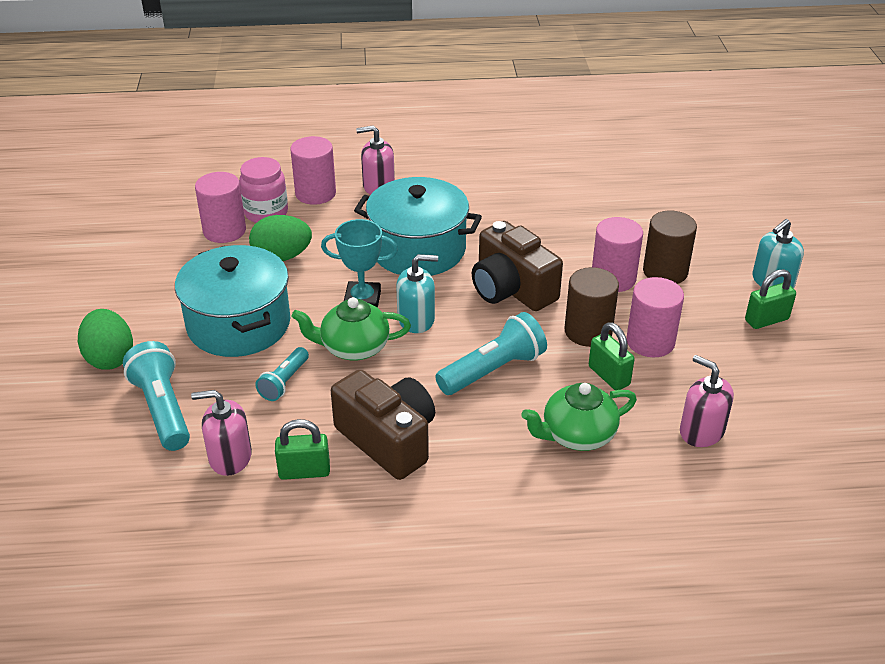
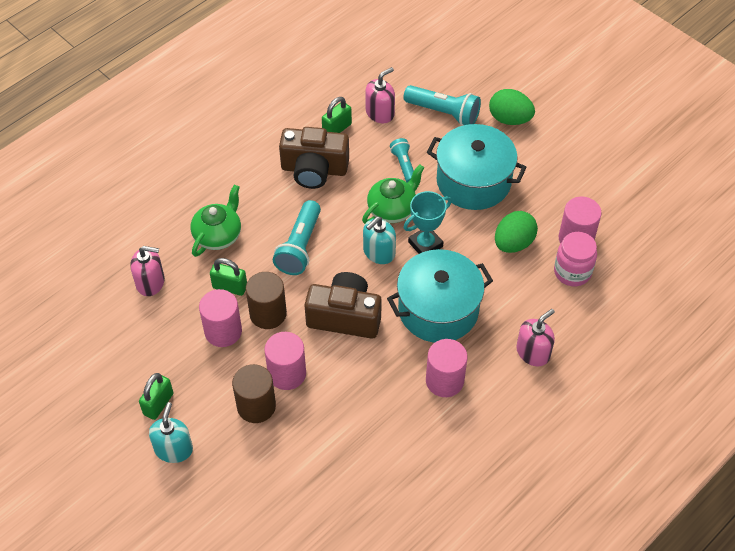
camera: 140 degrees right, 15 degrees up
pink cylinder [290,136,336,205] -> pink cylinder moved to [426,339,468,397]

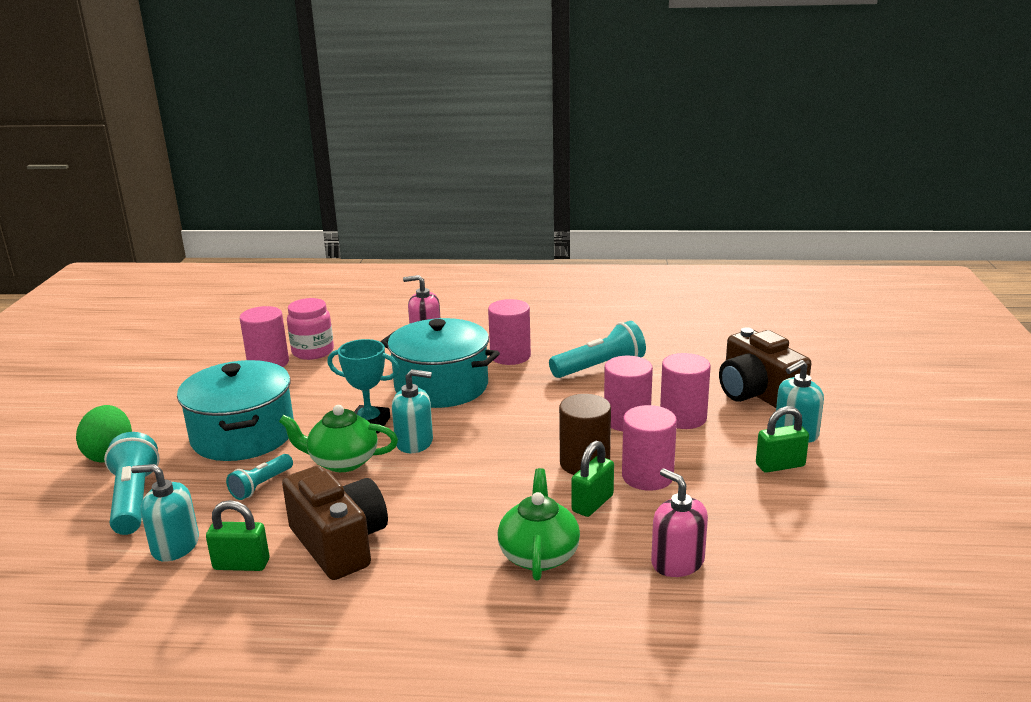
camera: 130 degrees left, 30 degrees down
green teapot [191,185,241,257] -> green teapot turned 105 degrees clockwise [498,468,580,580]
green padlock [210,258,247,296] -> green padlock turned 60 degrees clockwise [571,441,614,517]
brown cylinder [232,364,276,423] -> pink cylinder [660,353,711,429]
turquoise flashlight [273,200,321,275] -> turquoise flashlight moved to [549,321,646,378]
brown camera [304,272,382,339] -> brown camera moved to [719,328,811,408]
pink soap dispenser [366,67,395,123] -> turquoise soap dispenser [131,464,199,562]
green egg [495,211,538,253] -> none

